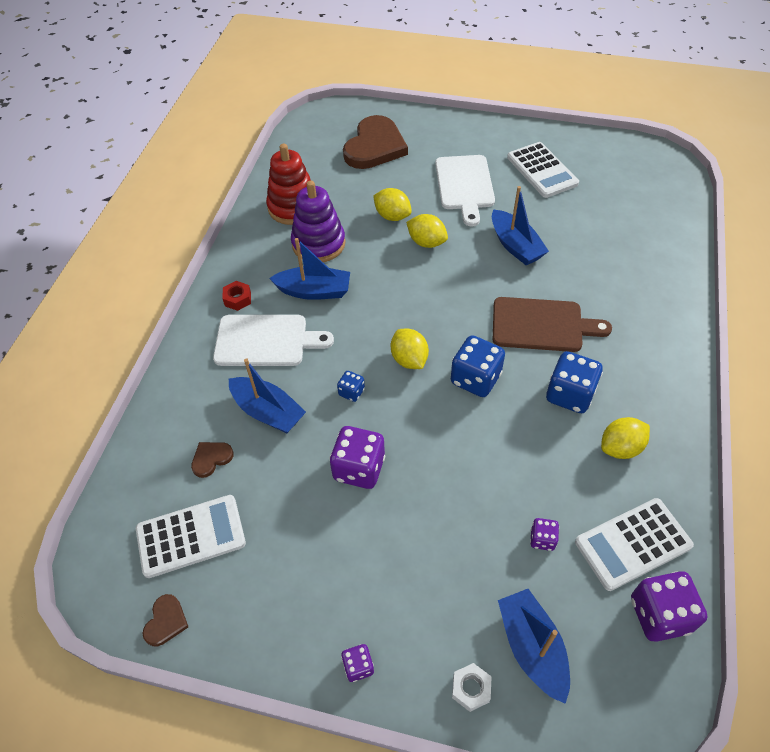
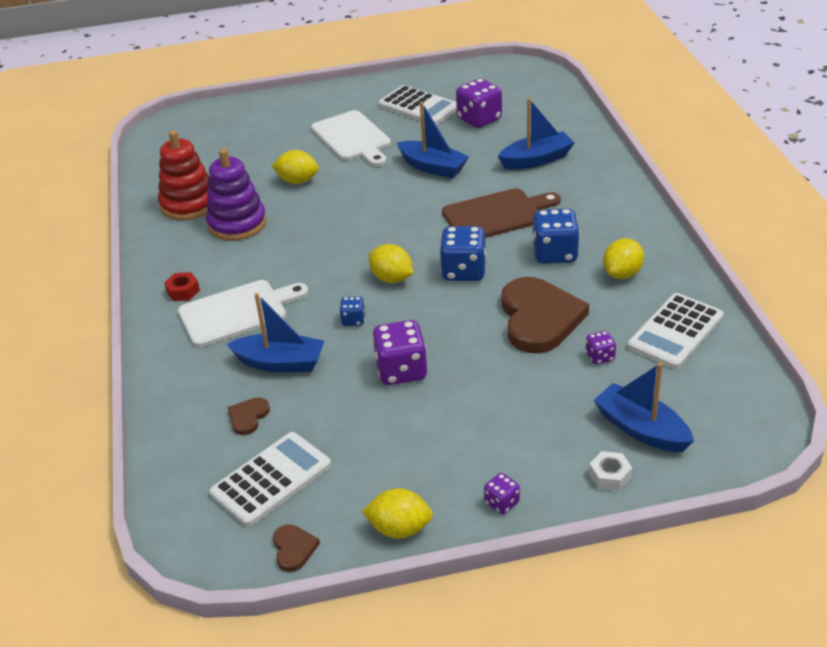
camera: 25 degrees left, 15 degrees down
blue boat [269,238,350,300] -> blue boat moved to [498,98,575,169]
brown heart [343,115,408,169] -> brown heart moved to [501,277,589,353]
yellow lemon [406,214,448,248] -> yellow lemon moved to [362,488,433,539]
purple dice [631,571,708,642] -> purple dice moved to [456,78,502,128]

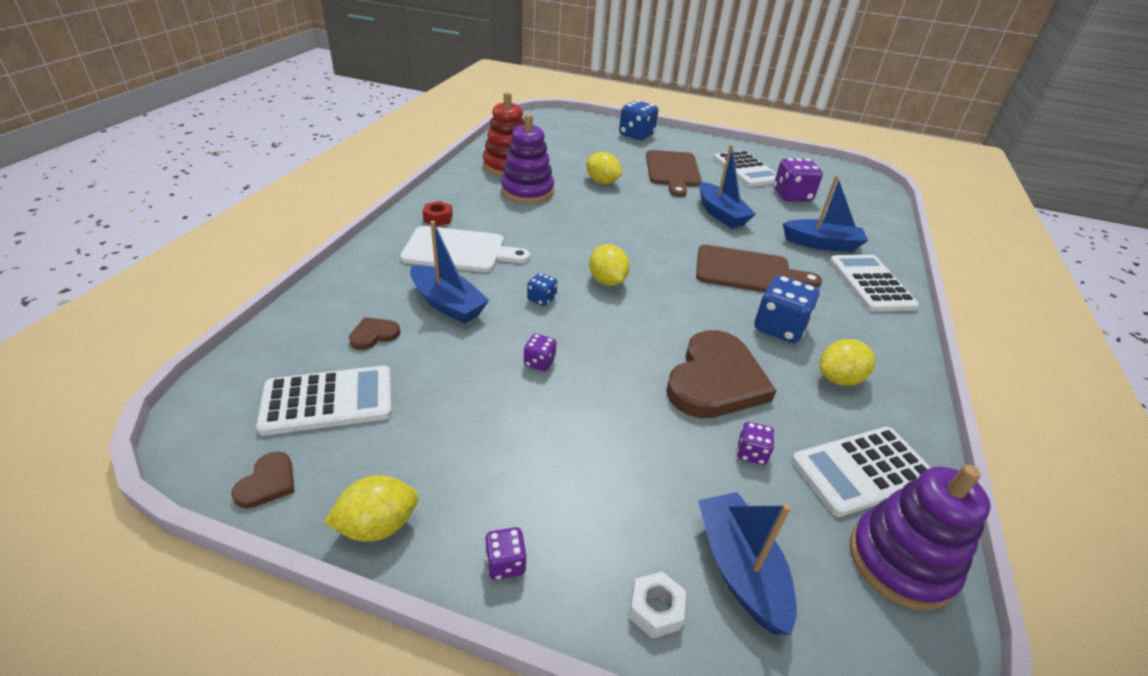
camera: 25 degrees right, 0 degrees up
white cutting board [311,110,391,167] -> brown cutting board [646,150,702,197]
yellow lemon [362,488,433,539] -> yellow lemon turned 60 degrees counterclockwise [324,475,419,542]
purple dice [372,320,427,385] -> purple dice [524,334,557,371], size x0.51
blue dice [440,226,487,281] -> blue dice moved to [619,100,658,140]
none -> white calculator [829,255,919,312]
none -> purple stacking toy [850,465,991,611]

